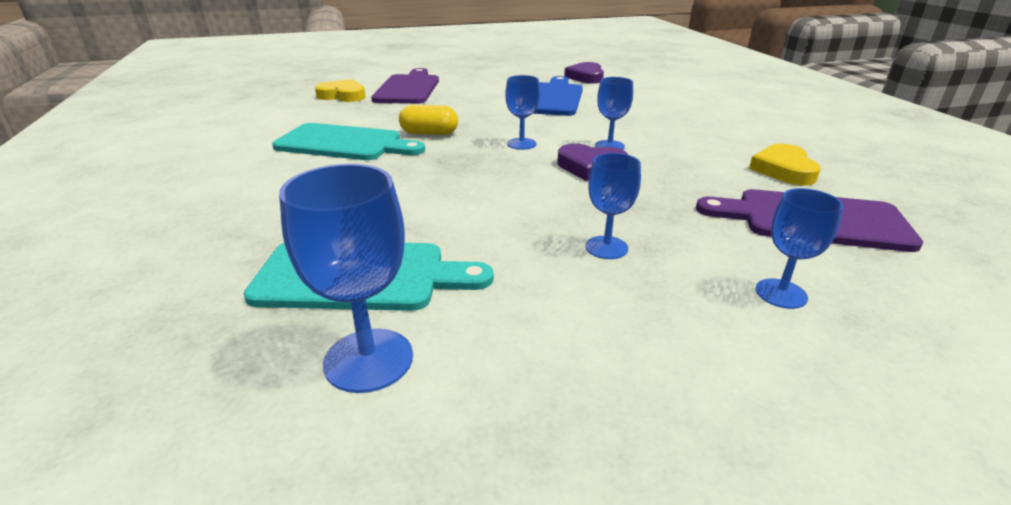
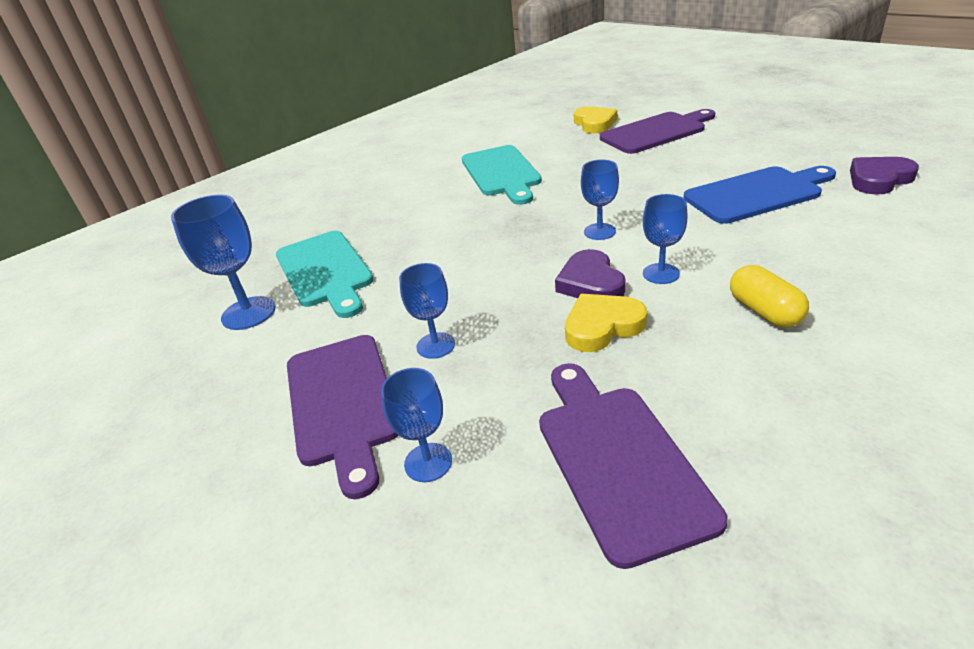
camera: 65 degrees right, 5 degrees up
yellow capsule [399,105,458,135] -> yellow capsule moved to [730,265,809,328]
yellow heart [749,144,821,186] -> yellow heart moved to [565,294,647,352]
none -> purple cutting board [287,335,399,499]

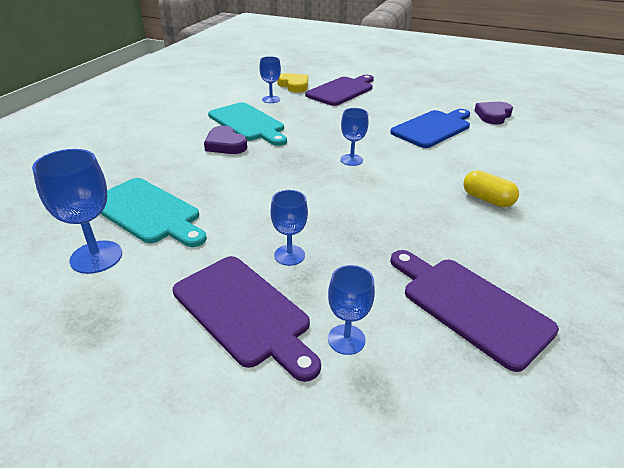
camera: 30 degrees left, 0 degrees up
purple heart [555,249,626,298] -> purple heart moved to [204,126,247,154]
yellow heart [565,294,647,352] -> none
blue goblet [643,194,688,284] -> blue goblet moved to [259,56,281,103]

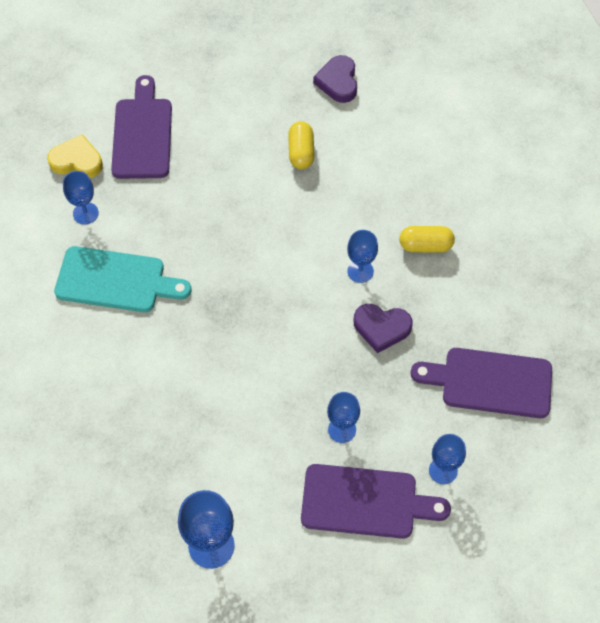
camera: 40 degrees left, 25 degrees up
turquoise cutting board [101,178,207,247] -> none
purple heart [204,126,247,154] -> purple heart moved to [354,304,413,353]
blue goblet [340,108,369,166] -> blue goblet moved to [347,230,378,283]
blue cutting board [390,109,470,148] -> yellow capsule [288,121,315,169]

